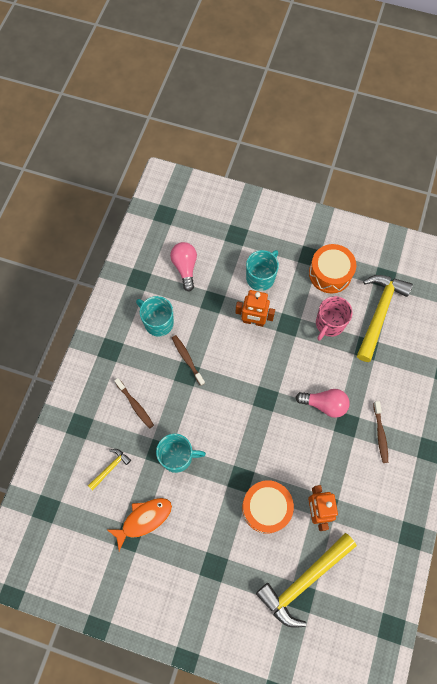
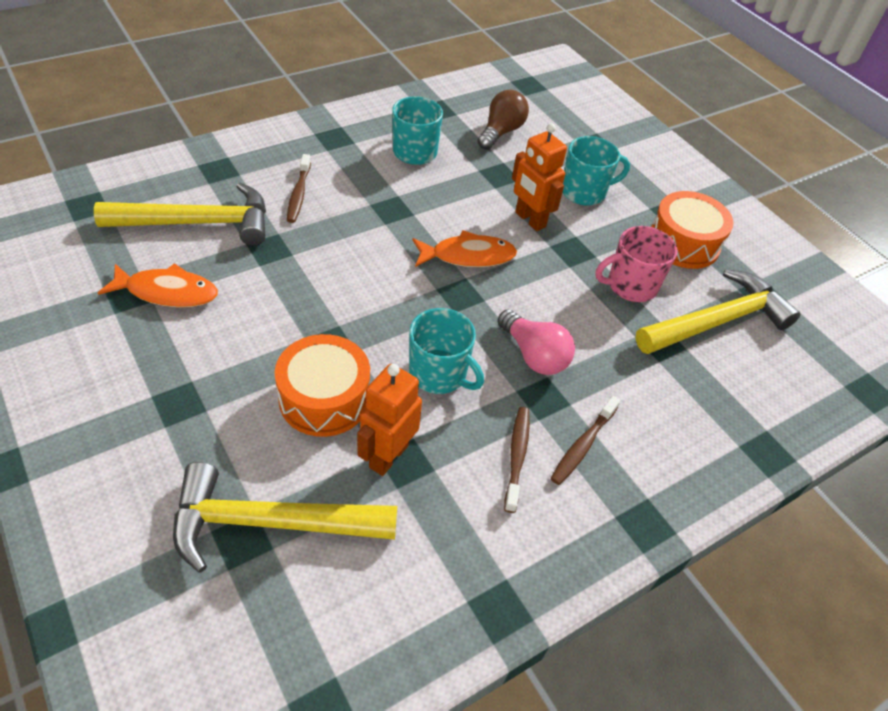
camera: 35 degrees right, 20 degrees down
yellow hammer [88,449,131,490] -> yellow hammer [94,183,266,246], size x2.16
turquoise mug [156,433,206,473] -> turquoise mug moved to [409,308,484,394]
pink light bulb [170,242,197,292] -> brown light bulb [477,90,529,150]
brown toothbrush [172,335,205,386] -> brown toothbrush moved to [504,407,530,513]
none -> orange fish [413,230,517,267]

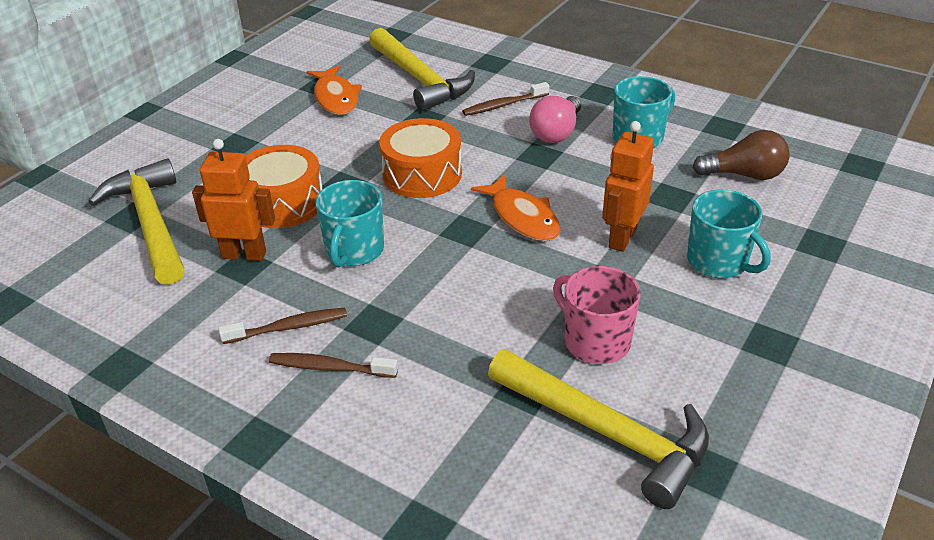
camera: 70 degrees right, 10 degrees down
pink light bulb [498,309,575,375] -> pink light bulb moved to [529,96,581,143]
orange drum [651,191,734,269] -> orange drum moved to [379,118,462,198]

